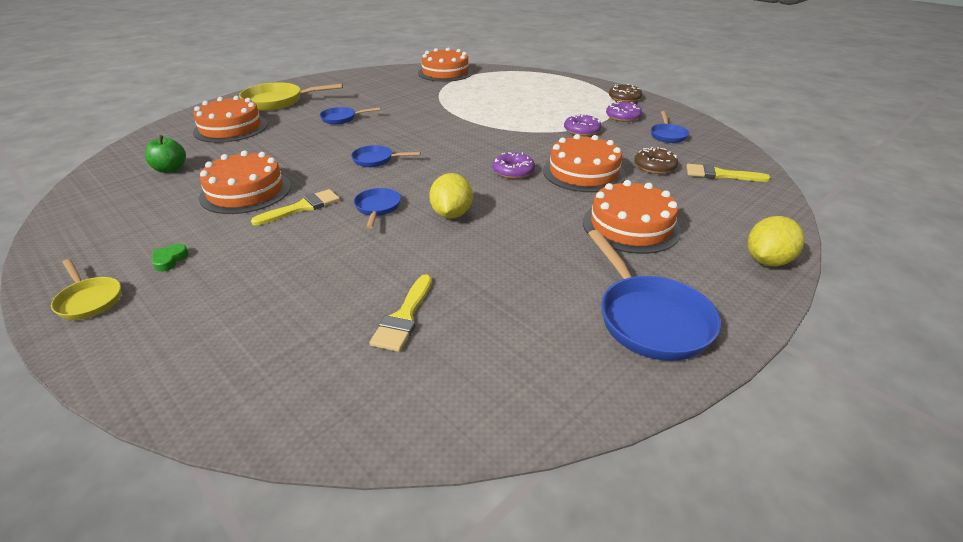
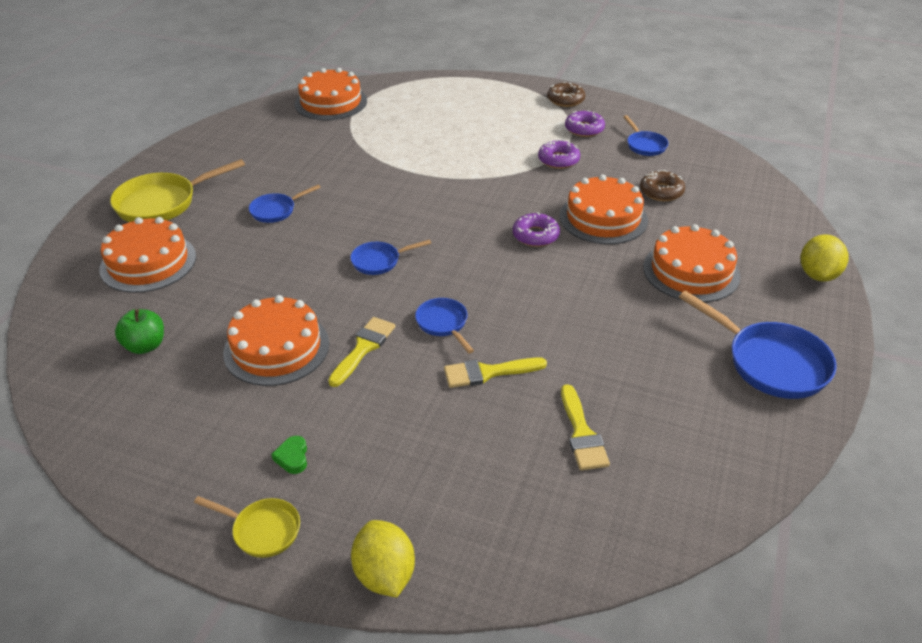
camera: 25 degrees left, 5 degrees up
yellow lemon [429,173,473,219] -> yellow lemon moved to [351,520,415,597]
yellow brush [686,164,771,182] -> yellow brush moved to [444,357,547,388]

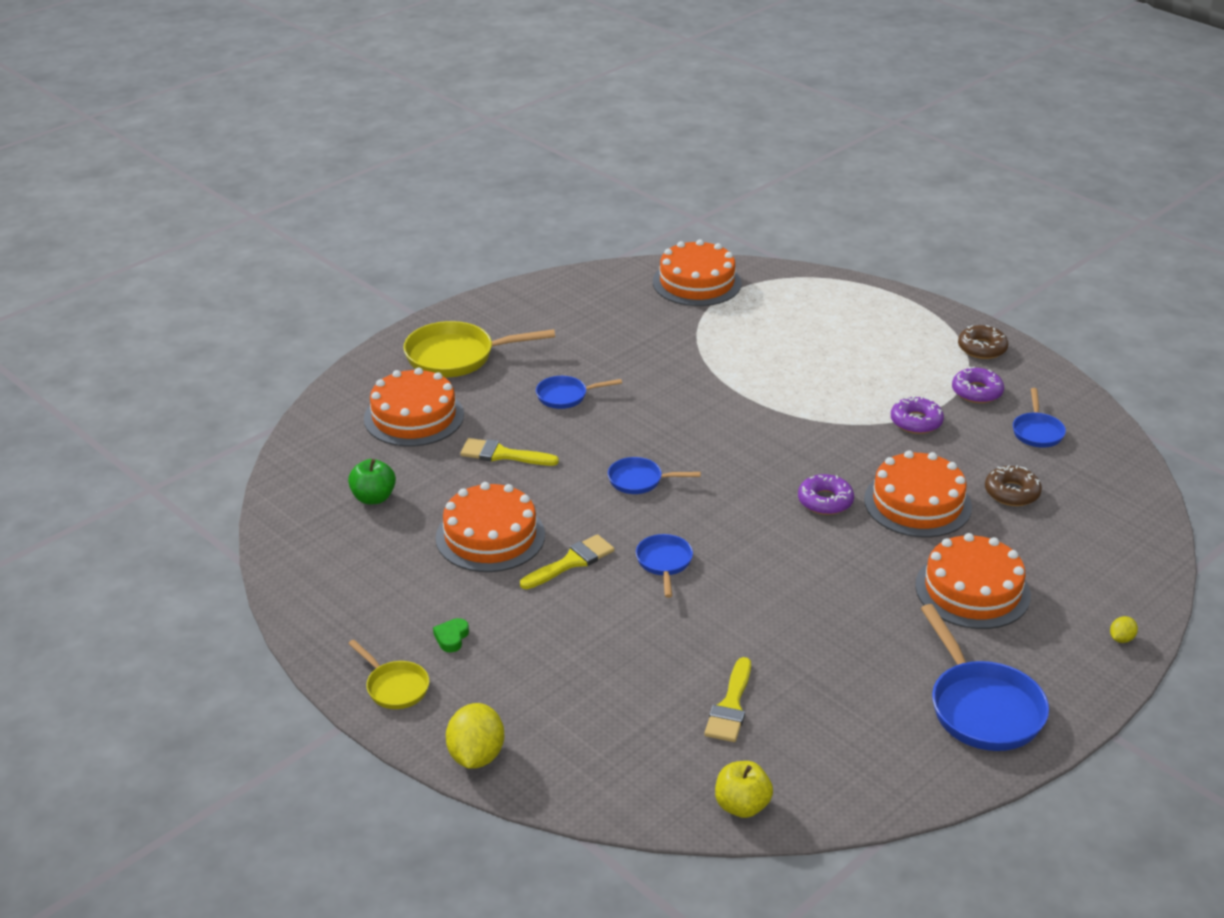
camera: 25 degrees right, 5 degrees down
yellow brush [444,357,547,388] -> yellow brush moved to [460,438,559,466]
yellow lemon [800,234,849,282] -> yellow lemon [1110,616,1138,643], size x0.47
none -> yellow apple [715,761,773,818]

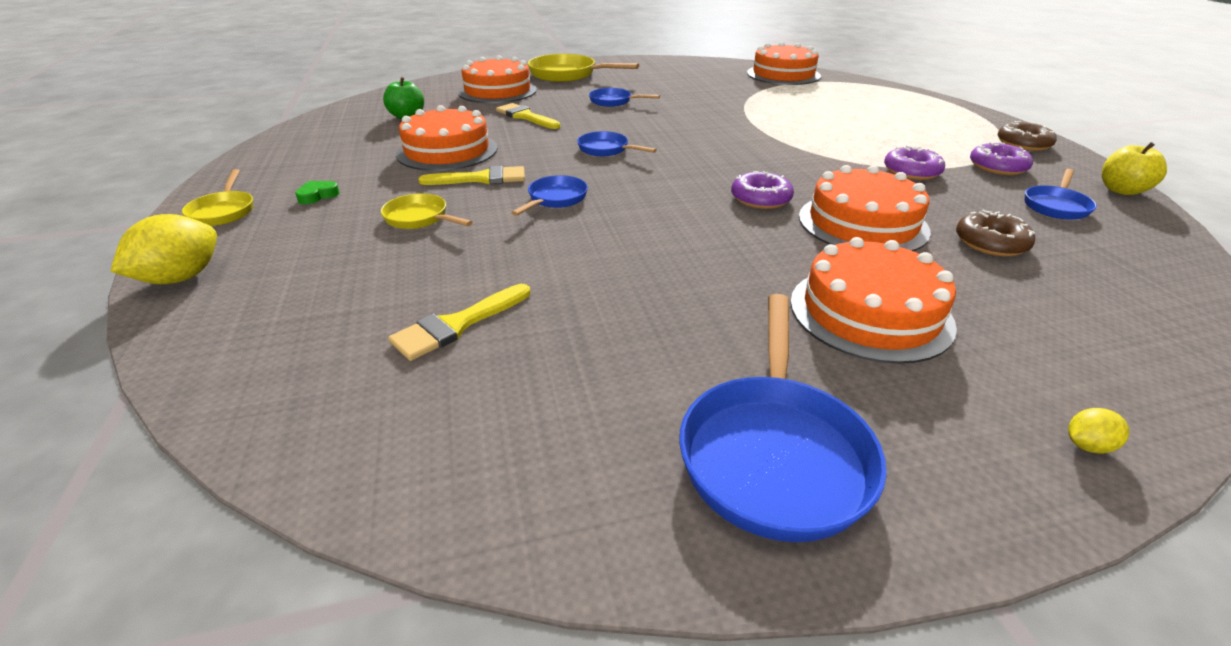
camera: 30 degrees right, 0 degrees up
yellow apple [715,761,773,818] -> yellow apple moved to [1102,142,1167,195]
none -> yellow pan [381,193,473,229]

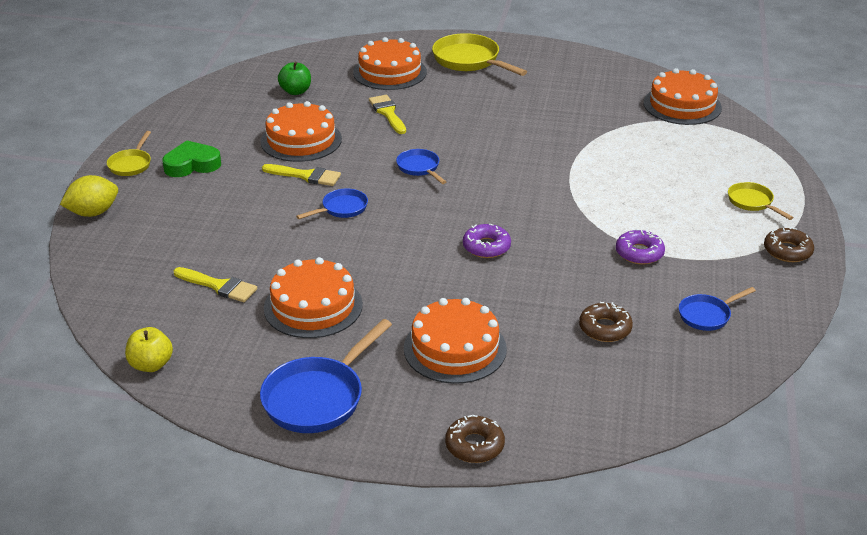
camera: 25 degrees right, 0 degrees up
green heart [295,181,340,204] -> green heart [162,141,221,177], size x1.95
yellow pan [381,193,473,229] -> yellow pan moved to [728,182,794,220]
yellow brush [388,284,530,361] -> yellow brush turned 135 degrees counterclockwise [174,267,257,302]
blue pan [589,88,660,107] -> none
orange cake [799,165,931,251] -> orange cake moved to [264,257,363,338]
purple donut [970,142,1033,175] -> none
yellow lemon [1068,408,1129,454] -> brown donut [445,415,505,463]
yellow apple [1102,142,1167,195] -> yellow apple moved to [125,327,173,372]

